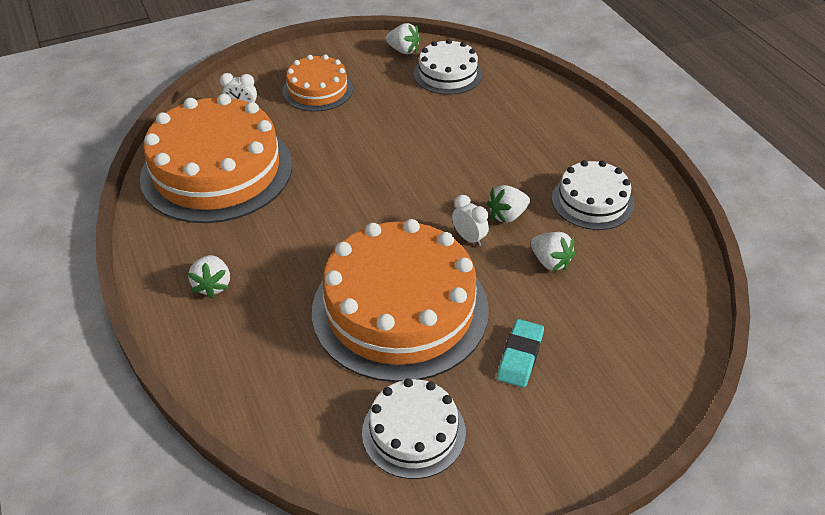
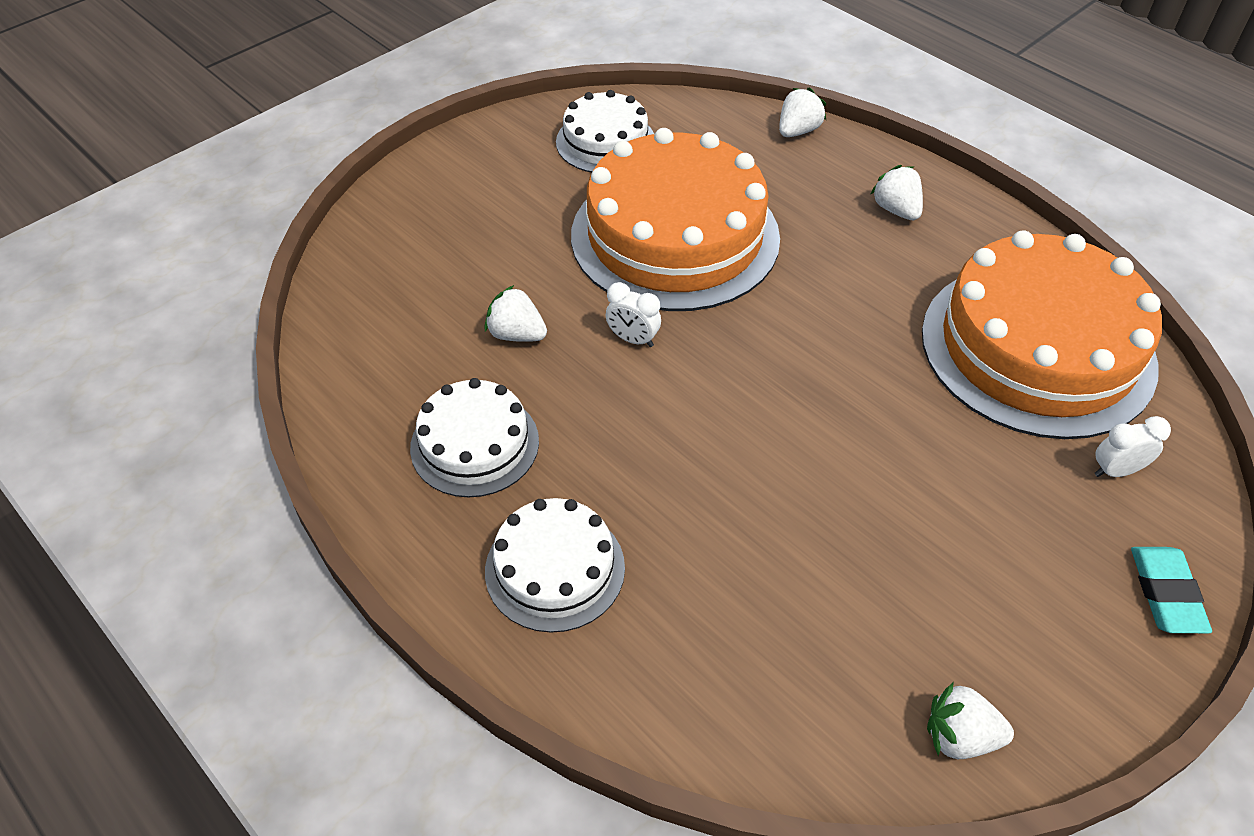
camera: 160 degrees right, 5 degrees up
orange cake [283,55,353,112] -> none
white cake [413,39,483,95] -> white cake moved to [485,498,625,633]
white strawberry [487,185,530,223] -> white strawberry moved to [779,88,826,137]
turquoise eraser [497,319,544,388] -> turquoise eraser moved to [1131,547,1212,633]

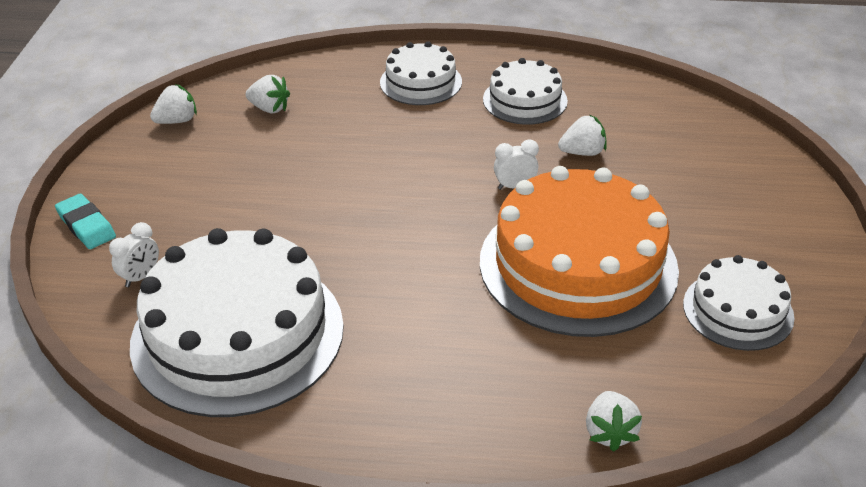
camera: 140 degrees right, 10 degrees down
white strawberry [870,165,923,220] -> white strawberry moved to [245,75,290,113]
orange cake [922,230,1162,439] -> white cake [130,228,344,417]

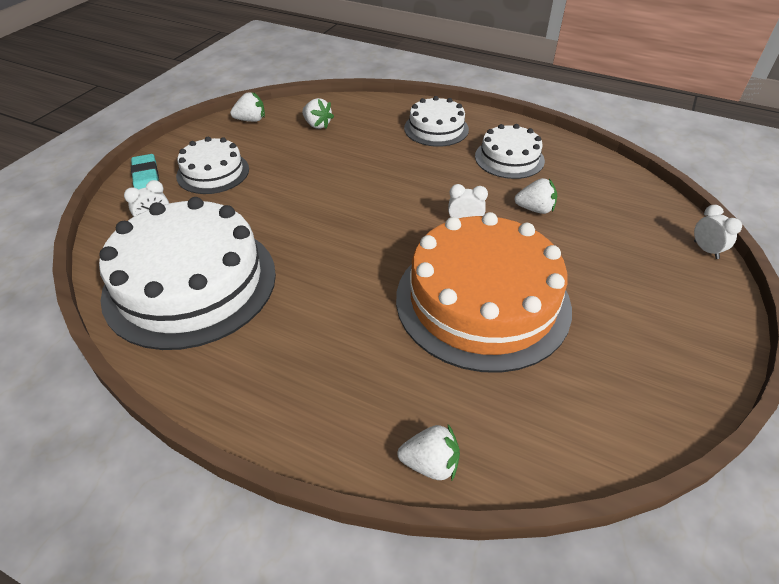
camera: 20 degrees right, 5 degrees up
white strawberry [586,391,642,452] -> white strawberry turned 105 degrees counterclockwise [397,424,460,480]
white cake [683,255,795,351] -> white cake moved to [176,137,249,194]
none -> white clock [694,205,742,259]

